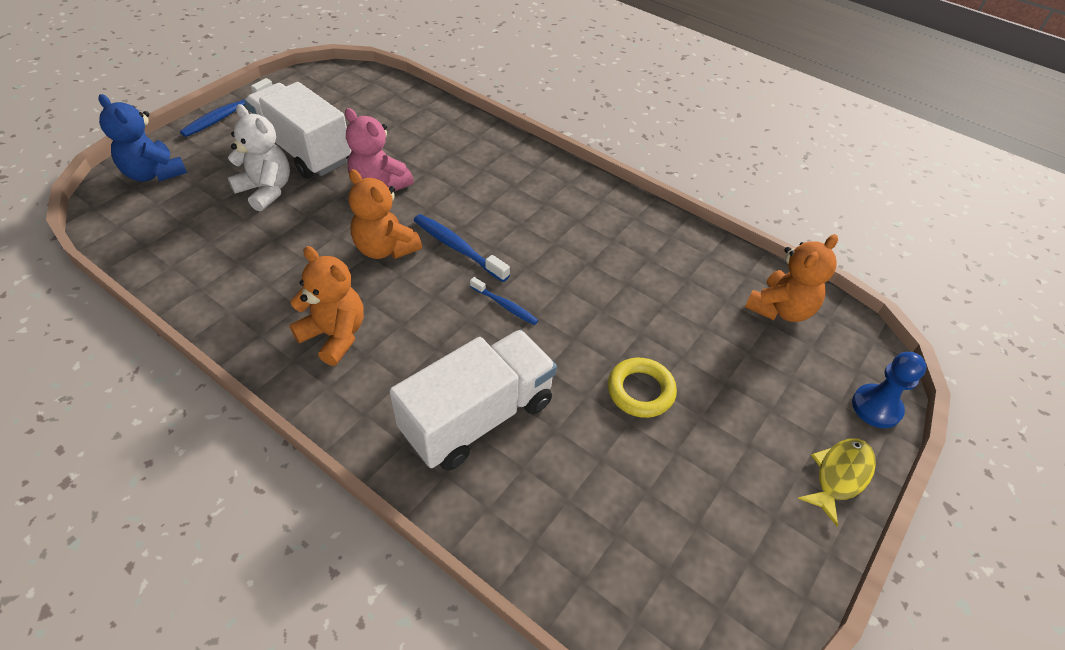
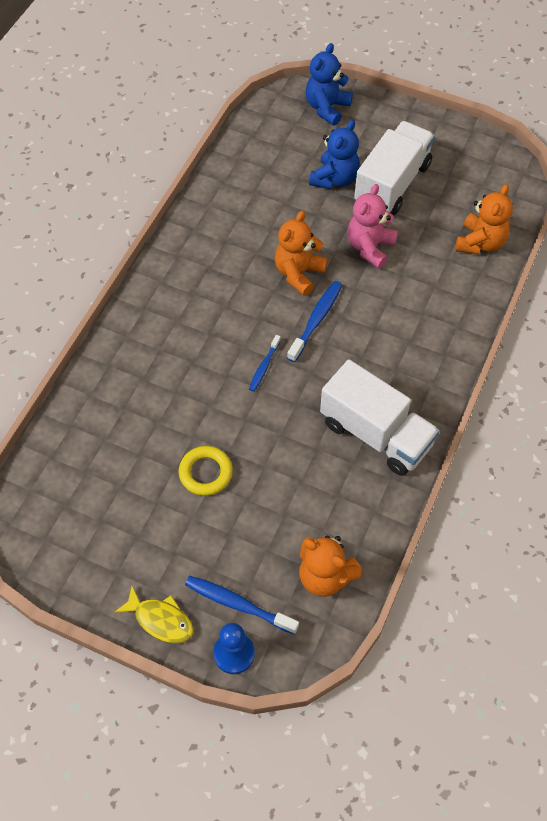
camera: 80 degrees right, 10 degrees up
blue toothbrush [180,78,272,137] -> blue toothbrush moved to [185,576,299,635]
white teddy bear [228,104,290,211] -> blue teddy bear [309,120,360,189]
orange teddy bear [289,246,364,366] -> orange teddy bear moved to [455,184,513,254]
white truck [389,330,557,471] -> white truck moved to [320,360,440,476]

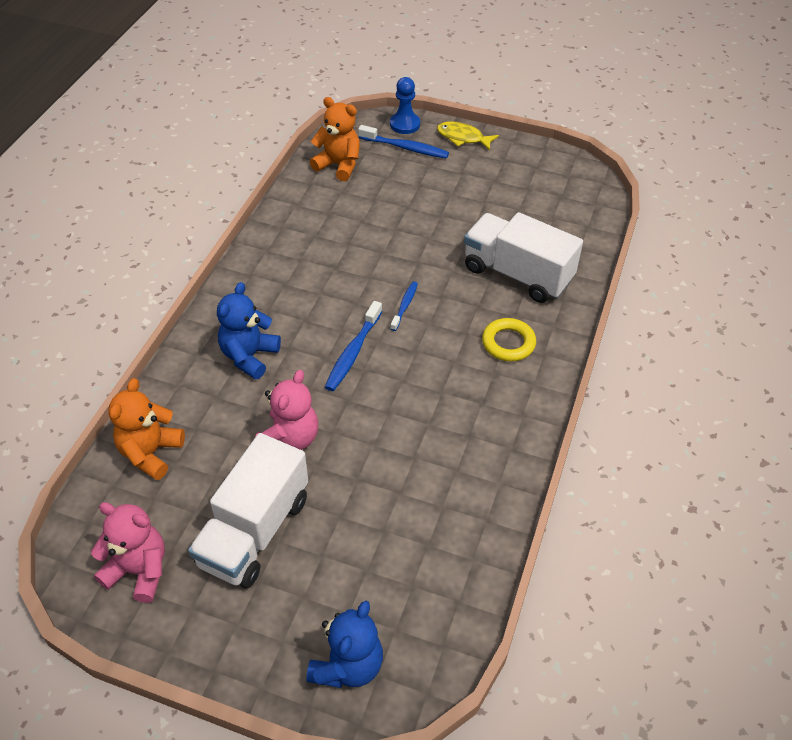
camera: 175 degrees right, 10 degrees down
yellow ring [179,446,233,496] -> yellow ring moved to [482,318,536,362]
orange teddy bear [274,211,328,296] -> none
blue teddy bear [309,120,360,189] -> blue teddy bear moved to [217,282,281,380]
white truck [320,360,440,476] -> white truck moved to [464,212,583,303]
none -> pink teddy bear [91,502,165,603]

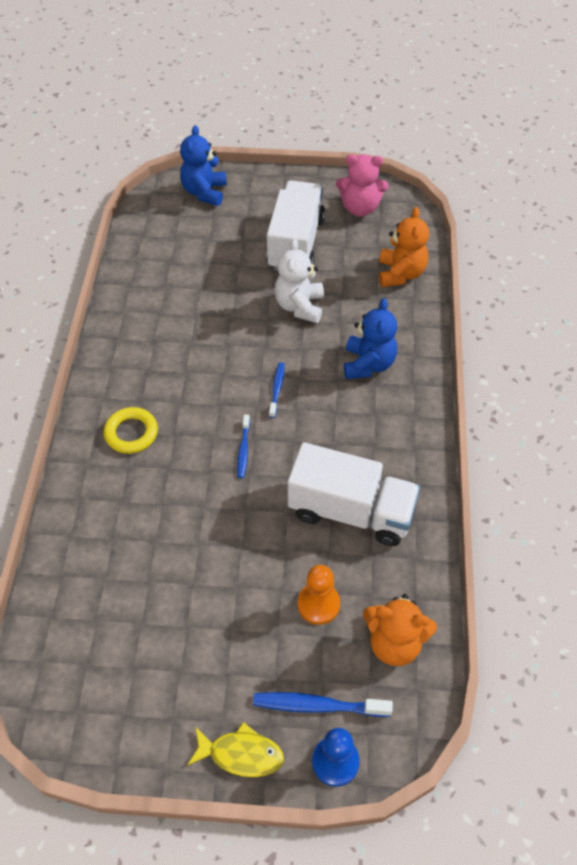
camera: 165 degrees right, 5 degrees up
pink teddy bear [256,370,318,450] -> white teddy bear [275,239,324,323]
blue toothbrush [325,301,382,391] -> blue toothbrush [269,362,284,418], size x0.62
white truck [464,212,583,303] -> white truck moved to [288,442,420,546]
none -> orange pawn [298,565,340,625]

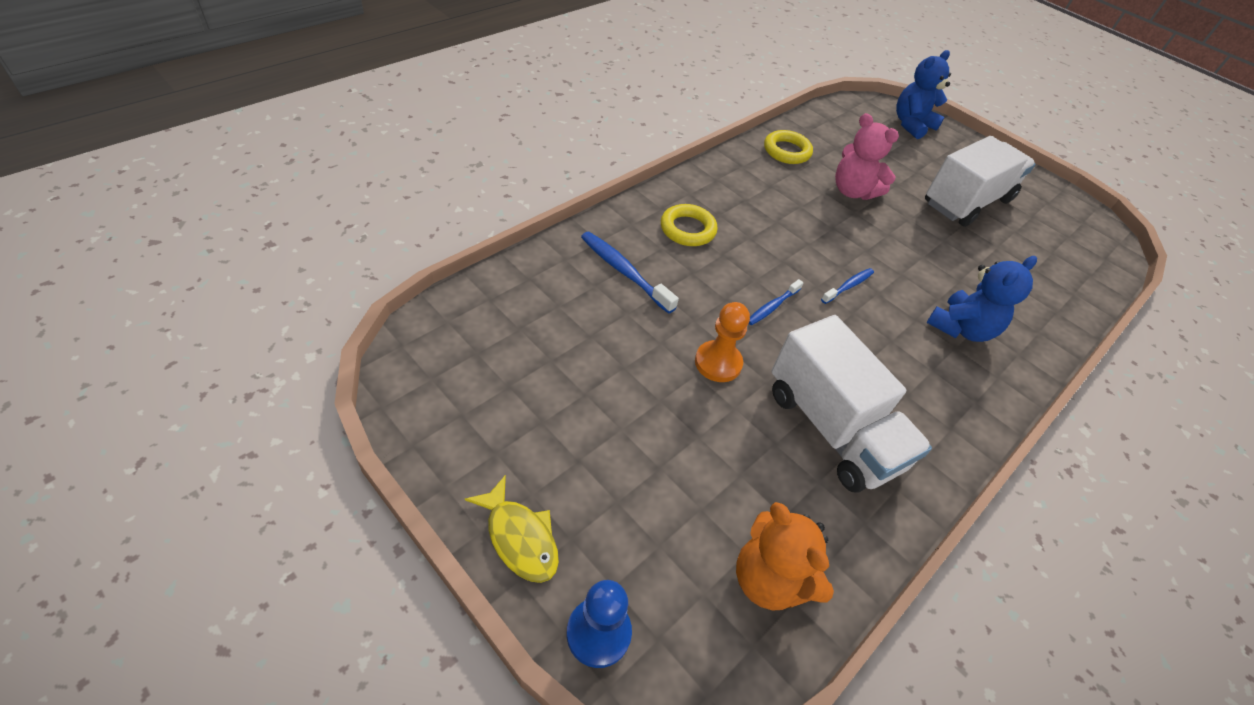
camera: 35 degrees right, 5 degrees down
blue toothbrush [253,692,393,717] -> blue toothbrush moved to [581,232,679,314]
white teddy bear [275,239,324,323] -> none
orange pawn [298,565,340,625] -> orange pawn moved to [695,302,750,382]
pink teddy bear [336,154,389,216] -> pink teddy bear moved to [835,113,899,200]
orange teddy bear [379,207,429,287] -> none
none -> yellow ring [764,130,813,164]

